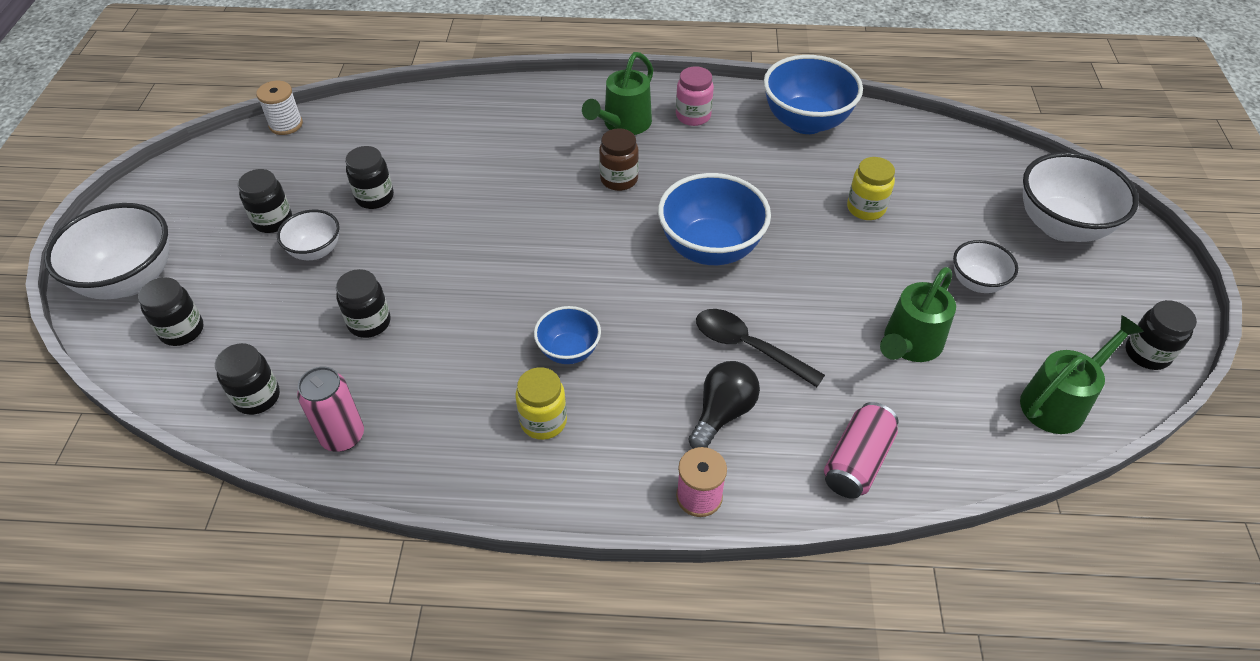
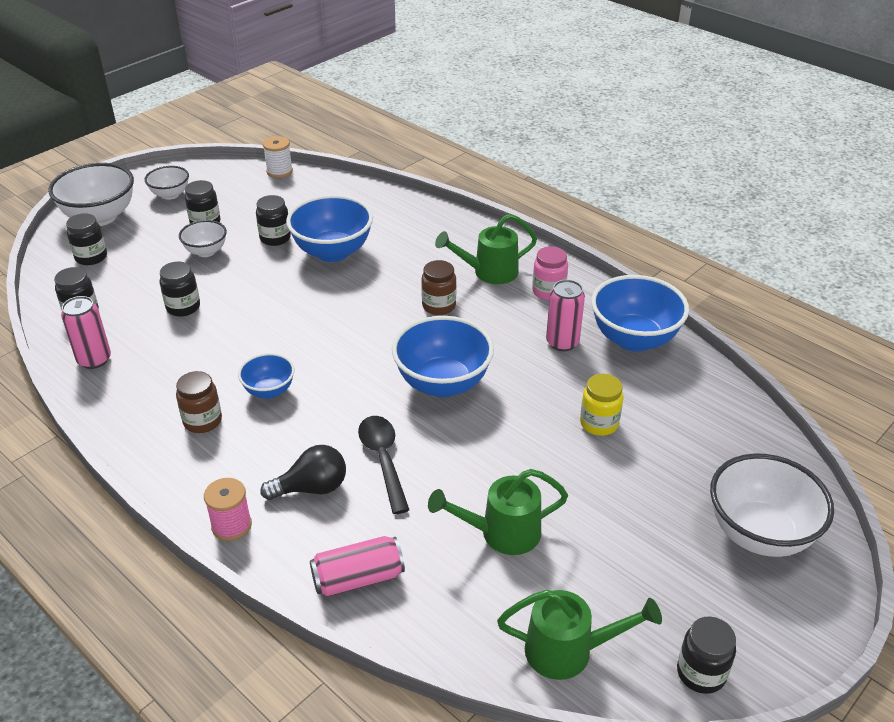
camera: 40 degrees right, 10 degrees down
yellow jar [515,367,567,440] -> brown jar [176,371,222,433]
white bowl [953,240,1018,293] -> white bowl moved to [144,166,189,200]
none -> blue bowl [286,195,373,262]
none -> pink can [546,280,585,351]

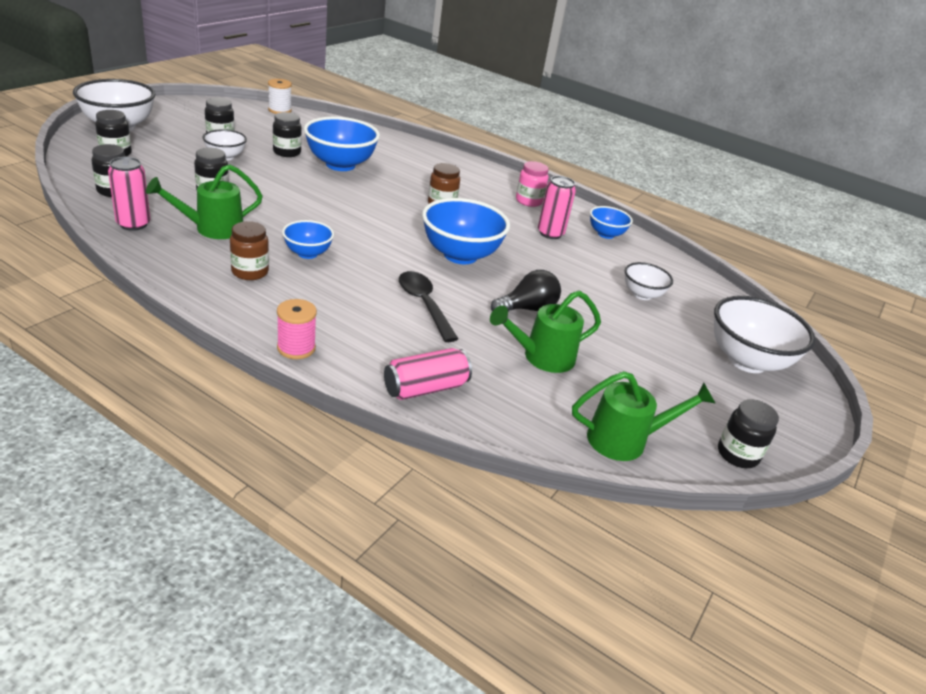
camera: 15 degrees left, 5 degrees down
white bowl [144,166,189,200] -> white bowl moved to [625,262,673,300]
black light bulb [260,445,346,500] -> black light bulb moved to [491,270,561,311]
green watering can [435,214,537,284] -> green watering can moved to [146,164,263,239]
yellow jar [580,374,624,436] -> none
blue bowl [591,275,689,352] -> blue bowl [590,206,633,239], size x0.55

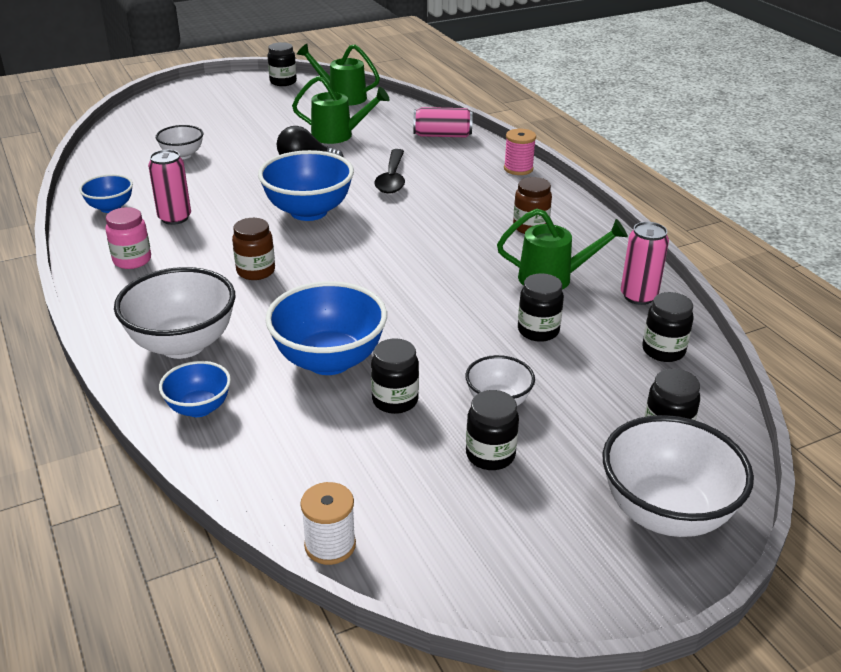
camera: 145 degrees left, 0 degrees up
blue bowl [282,220,334,259] -> blue bowl moved to [159,361,231,417]
white bowl [714,296,815,373] -> white bowl moved to [114,267,235,359]

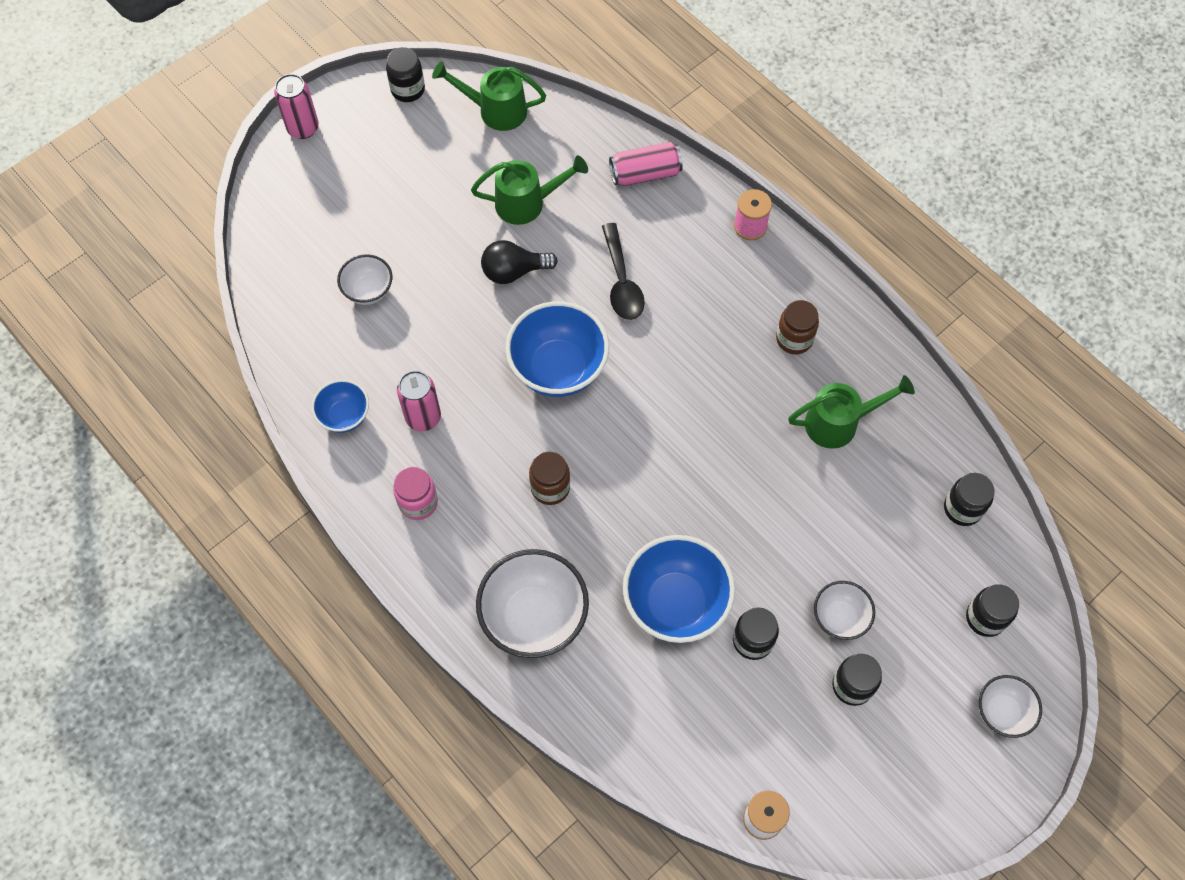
camera: 15 degrees left, 30 degrees up
blue bowl [159,361,231,417] -> none
black jar [518,273,564,342] -> none
white bowl [602,415,754,537] -> white bowl [979,675,1042,738], size x0.55
pink can [621,222,669,305] -> pink can moved to [274,74,319,139]

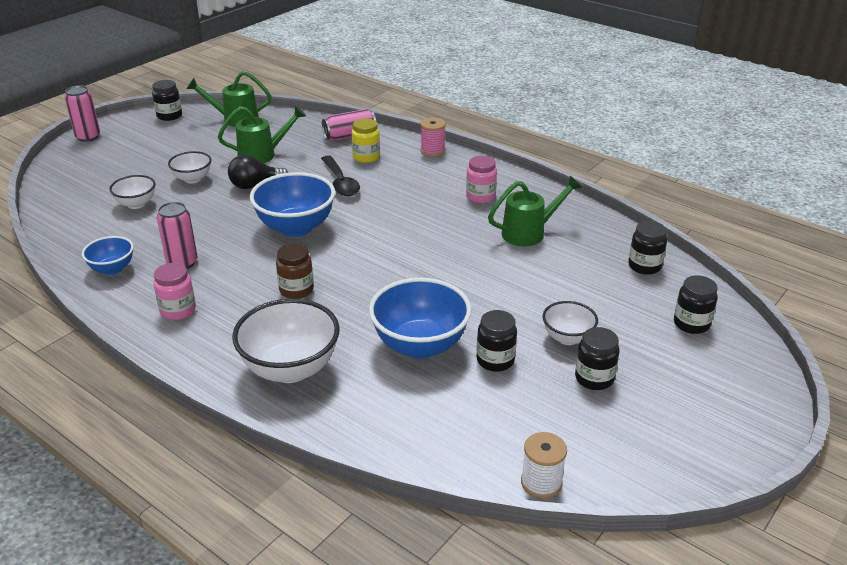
camera: 10 degrees left, 30 degrees down
brown jar [776,300,819,355] -> pink jar [466,156,497,203]
white bowl [979,675,1042,738] -> white bowl moved to [168,151,211,183]
none -> yellow jar [351,118,380,163]

